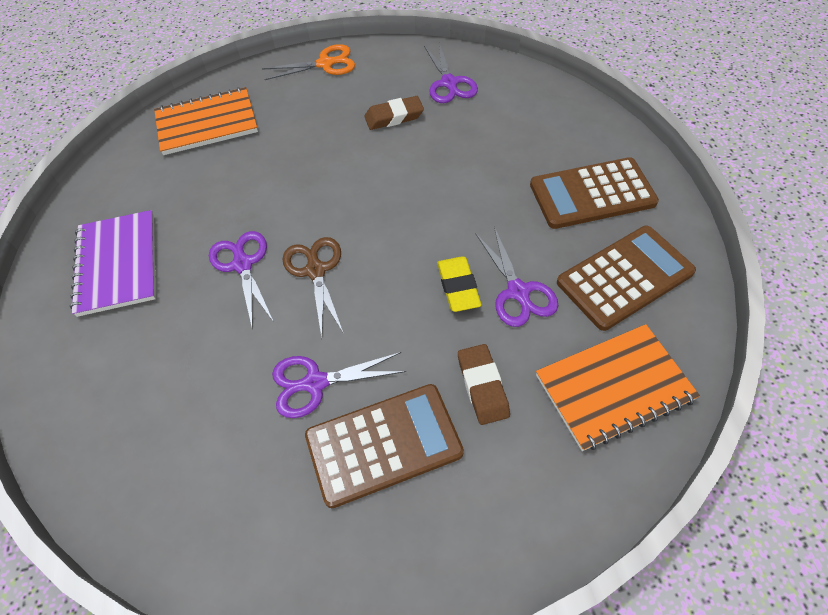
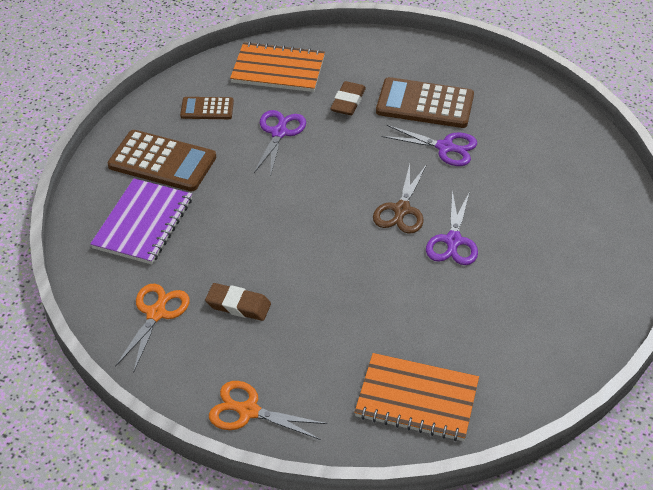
camera: 150 degrees left, 10 degrees down
purple notebook [70,210,156,317] -> purple notebook moved to [90,179,192,264]
purple scissors [424,42,478,103] -> orange scissors [115,284,190,371]
yellow eraser [437,257,481,312] -> none
brown calculator [557,226,696,331] -> brown calculator [180,97,234,119], size x0.55

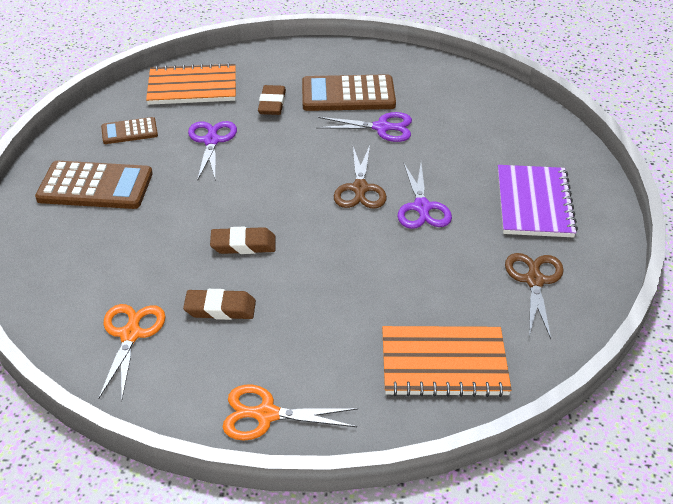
camera: 15 degrees left, 5 degrees down
purple notebook [90,179,192,264] -> purple notebook moved to [498,165,578,237]
none -> brown eraser [210,227,275,254]
none -> brown scissors [505,253,564,339]

